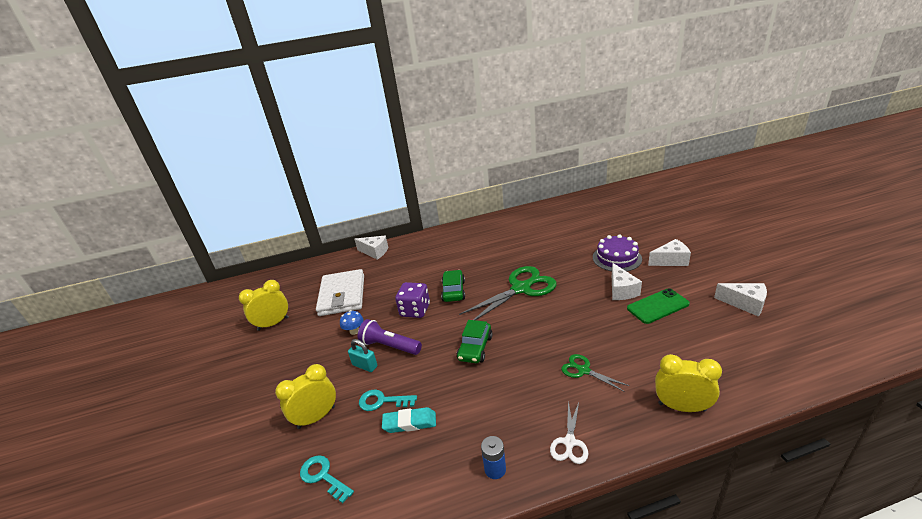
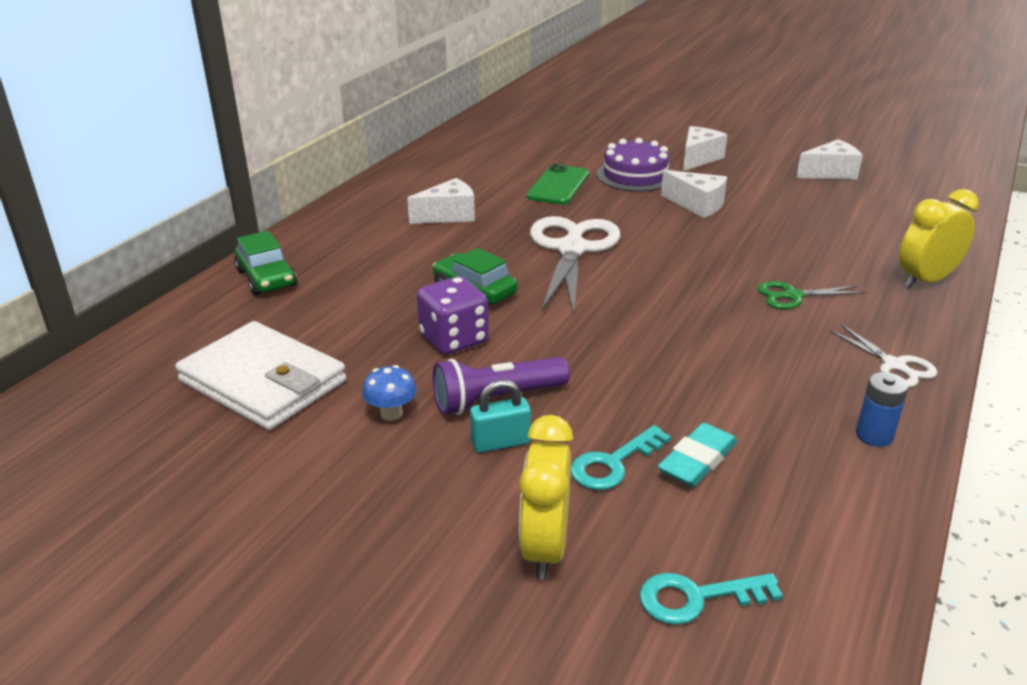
camera: 50 degrees left, 0 degrees up
yellow clock [239,280,289,331] -> none
white cheese [354,236,388,260] -> white cheese moved to [407,178,475,224]
green car [457,320,493,363] -> green car moved to [234,231,297,295]
green scissors [459,266,557,320] -> white scissors [530,216,620,315]
green phone [627,288,690,324] -> green phone moved to [527,164,589,204]

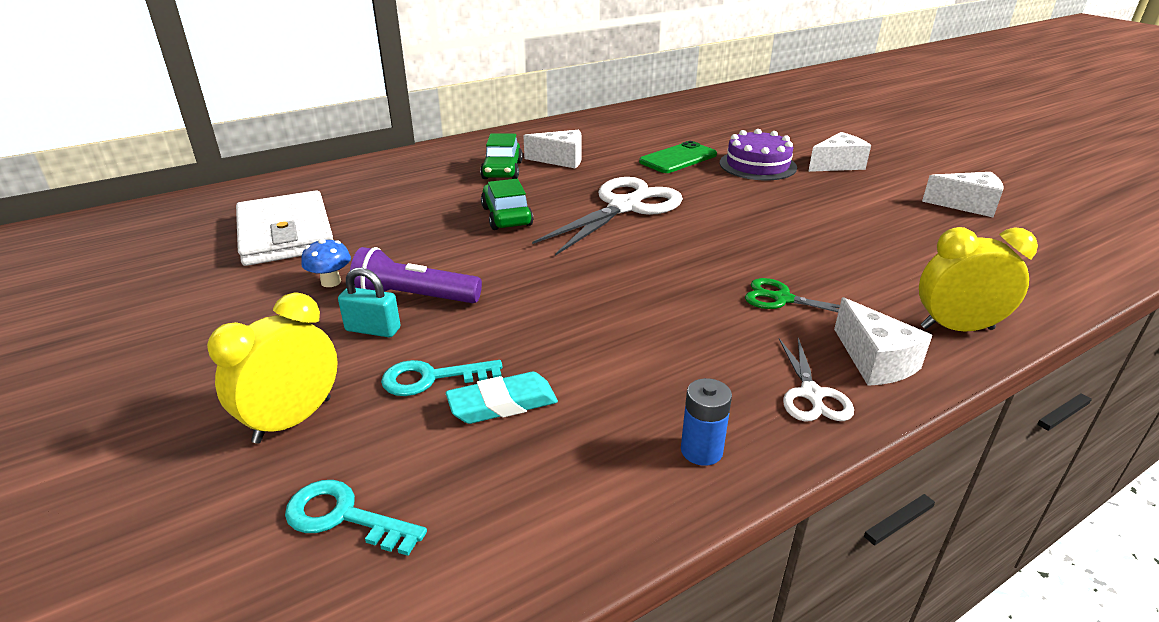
camera: 30 degrees right, 0 degrees up
green car [234,231,297,295] -> green car moved to [480,133,523,179]
purple dice [417,276,489,355] -> none
white cheese [661,170,727,218] -> white cheese moved to [834,297,932,386]

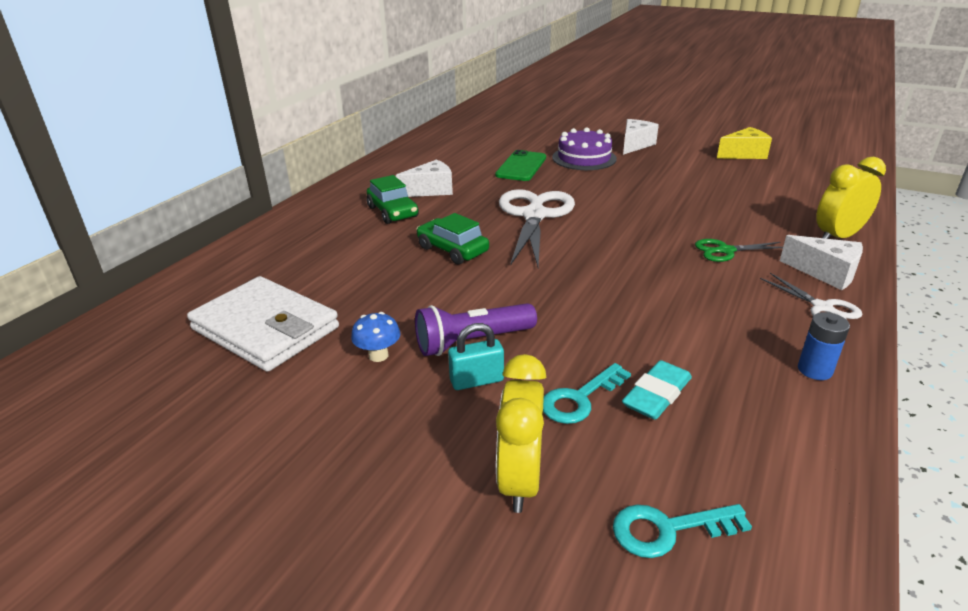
camera: 30 degrees left, 0 degrees up
white cheese [922,172,1004,217] -> yellow cheese [717,127,772,159]

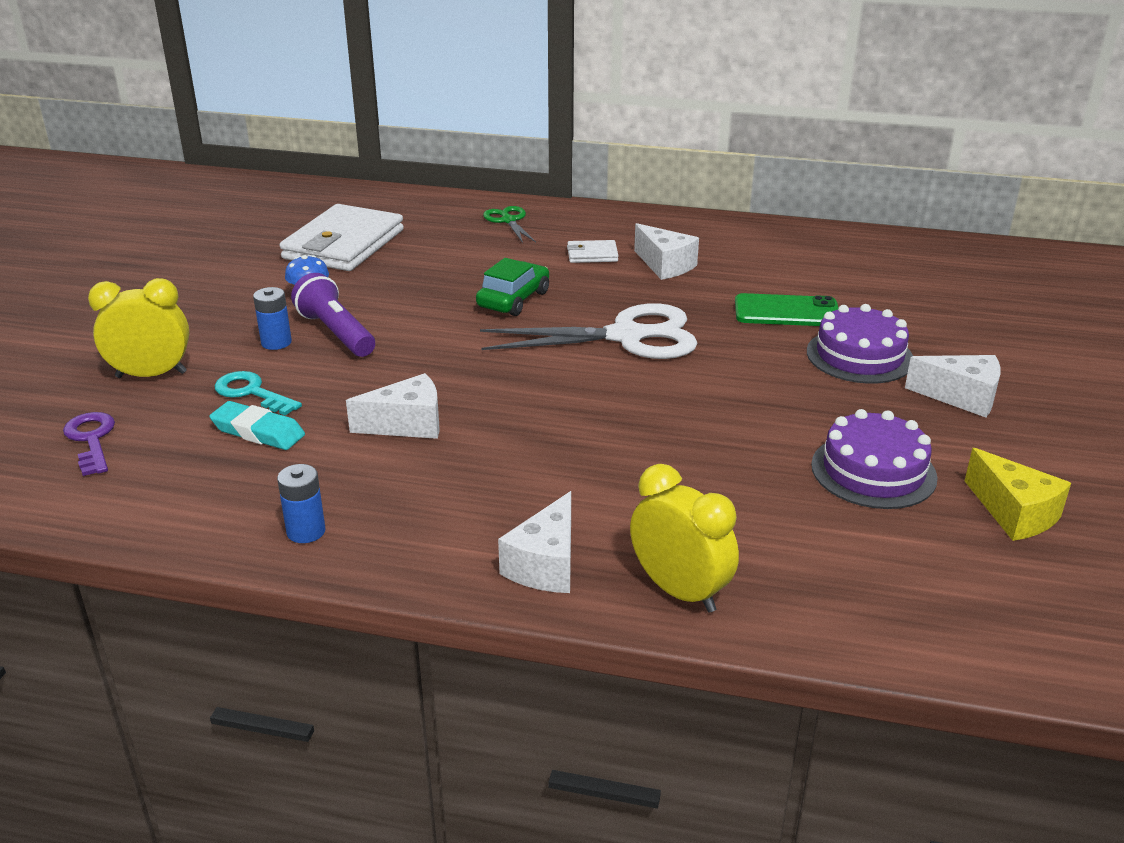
camera: 75 degrees right, 0 degrees up
green car [367,175,419,224] -> white wallet [567,240,619,263]
turquoise padlock [448,323,504,390] -> blue battery [253,287,292,350]
turquoise key [613,504,752,558] -> purple key [63,412,115,476]
green scissors [695,239,783,262] -> green scissors moved to [483,206,536,243]
white scissors [760,273,862,320] -> none
none -> white cheese [346,373,439,439]
none -> purple cake [811,409,938,509]

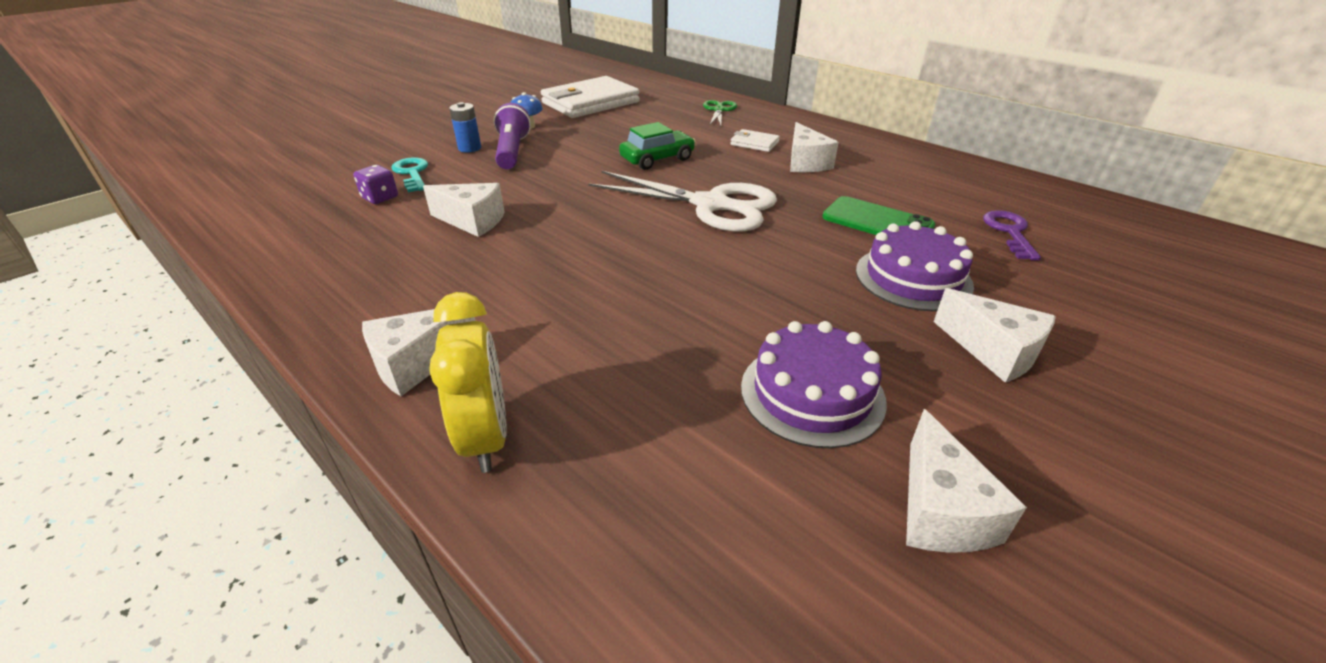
camera: 30 degrees right, 5 degrees up
purple key [63,412,115,476] -> purple key moved to [983,210,1041,260]
yellow clock [88,278,189,378] -> none
turquoise eraser [209,401,305,450] -> purple dice [353,165,398,204]
blue battery [277,464,326,543] -> none
yellow cheese [965,448,1071,541] -> white cheese [906,409,1027,553]

